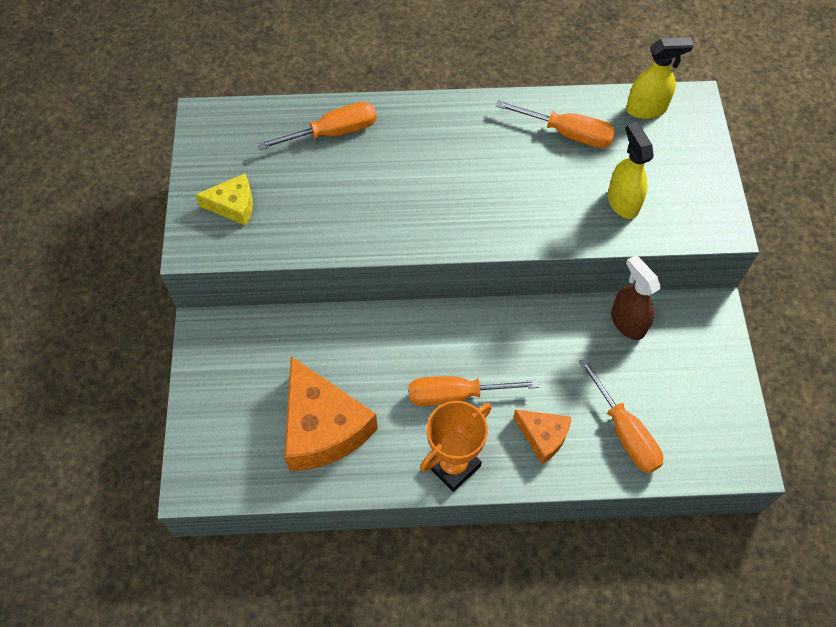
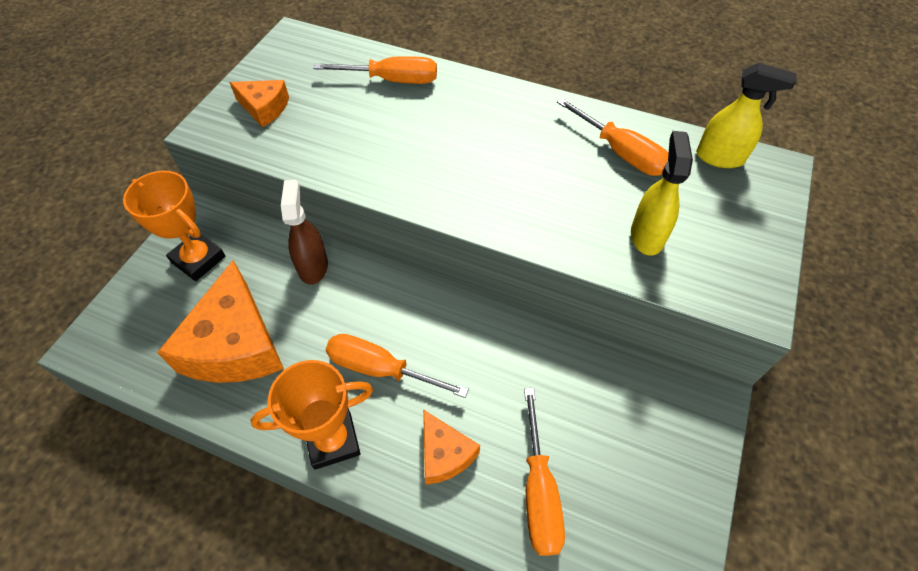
camera: 25 degrees right, 5 degrees down
yellow cheese [195,173,253,226] -> orange cheese [229,80,289,128]
brown spray bottle [611,255,661,340] -> brown spray bottle moved to [281,180,328,285]
none -> orange trophy [123,170,225,281]

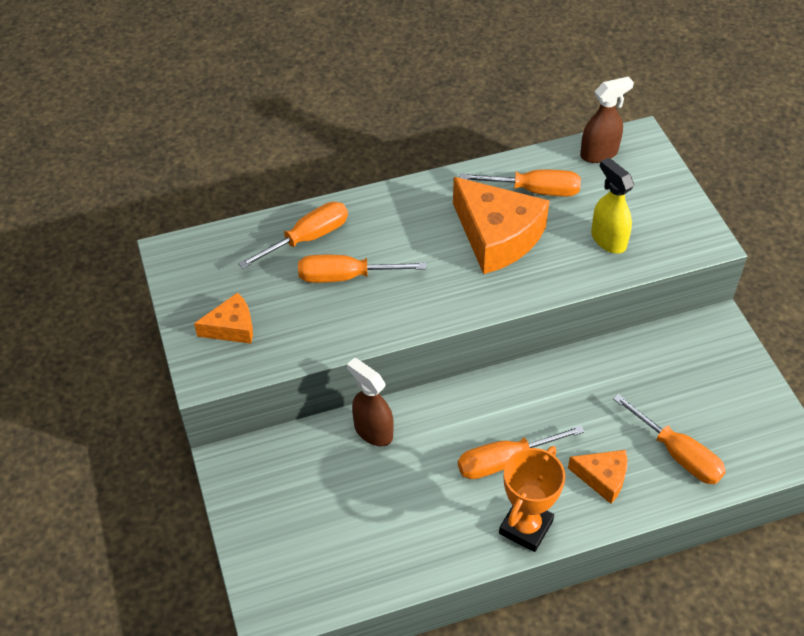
camera: 40 degrees left, 5 degrees down
orange trophy [123,170,225,281] -> none
orange cheese [157,260,284,383] -> orange cheese moved to [453,177,550,274]
yellow spray bottle [696,63,797,168] -> brown spray bottle [580,76,634,163]
none -> orange screwdriver [298,255,426,283]

